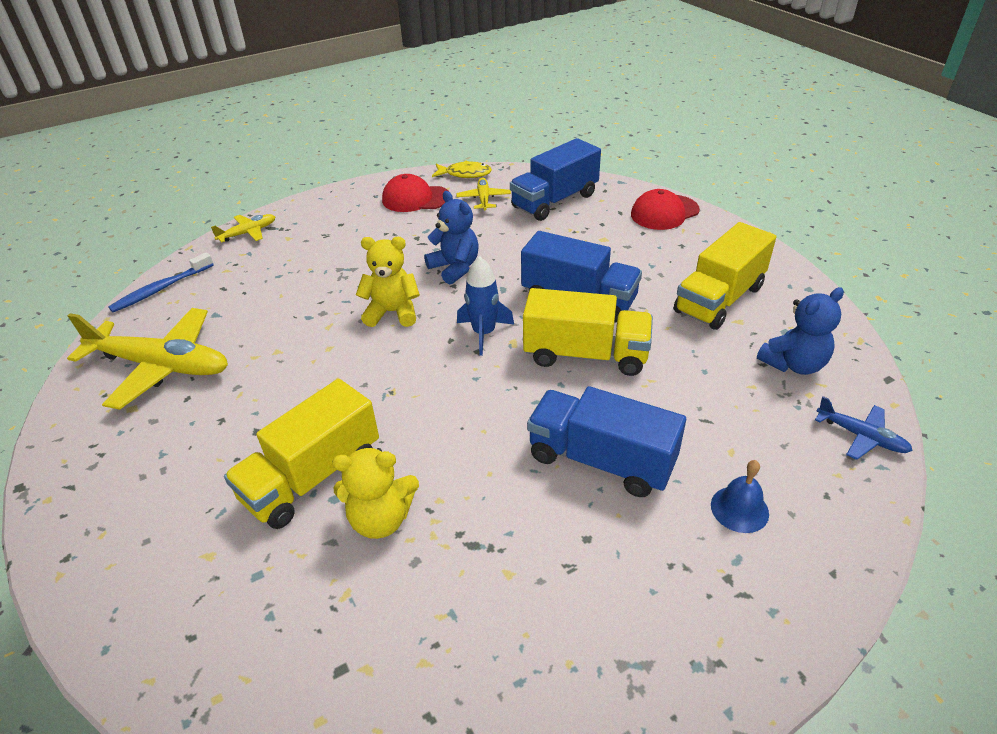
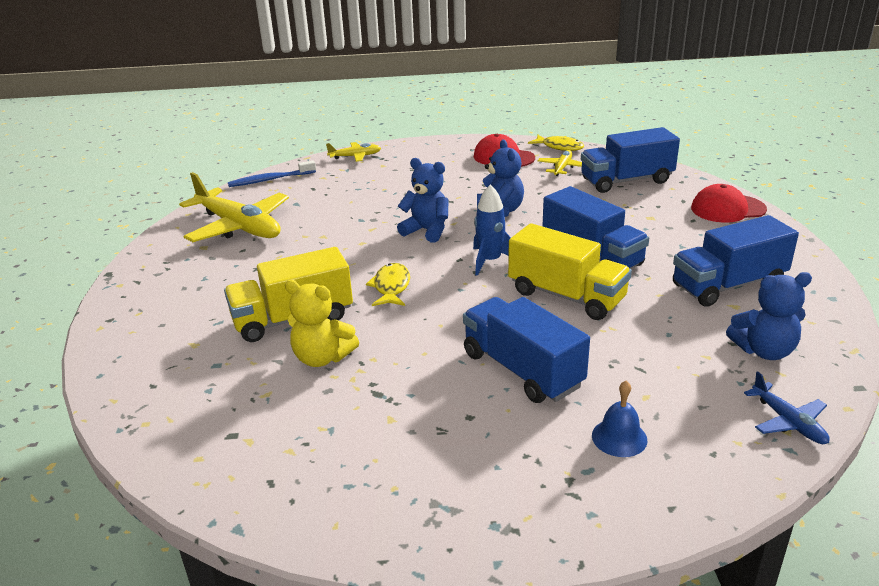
camera: 25 degrees right, 10 degrees down
yellow teddy bear [356,237,420,327] -> blue teddy bear [397,158,449,243]
yellow truck [674,222,776,330] -> blue truck [673,215,799,307]
none -> yellow fish [366,263,410,306]

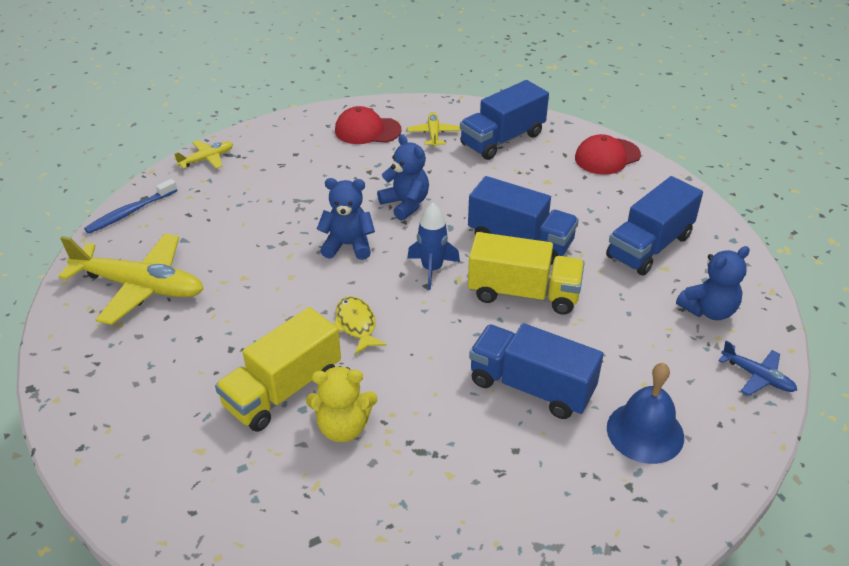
camera: 25 degrees left, 10 degrees up
yellow fish [528,135,584,151] -> none
blue bell [592,381,648,457] -> blue bell [607,363,684,464], size x1.61

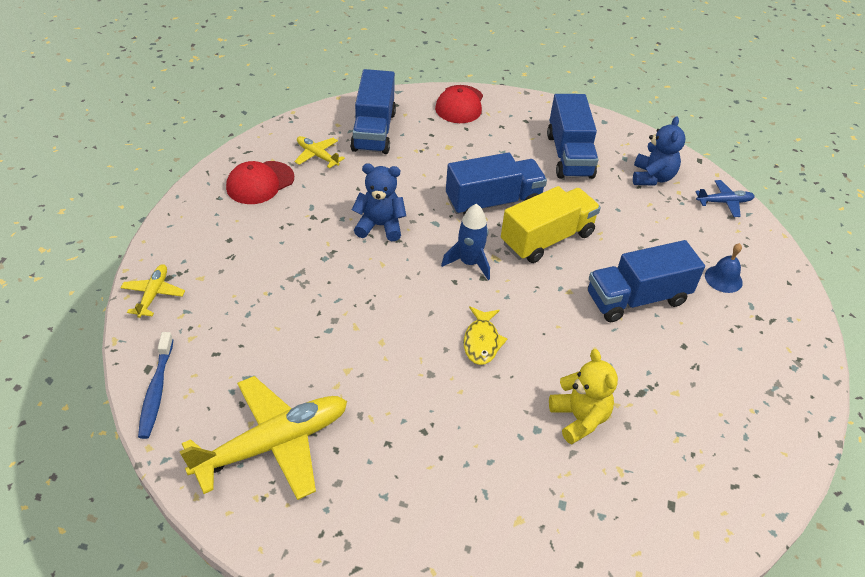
camera: 50 degrees left, 5 degrees up
yellow truck [215,307,341,432] -> none
yellow teddy bear [306,366,377,442] -> yellow teddy bear turned 60 degrees counterclockwise [549,349,618,444]
blue teddy bear [317,178,375,260] -> none
yellow fish [334,297,387,354] -> yellow fish turned 105 degrees counterclockwise [464,306,507,365]
blue bell [607,363,684,464] -> blue bell [705,243,743,293], size x0.62

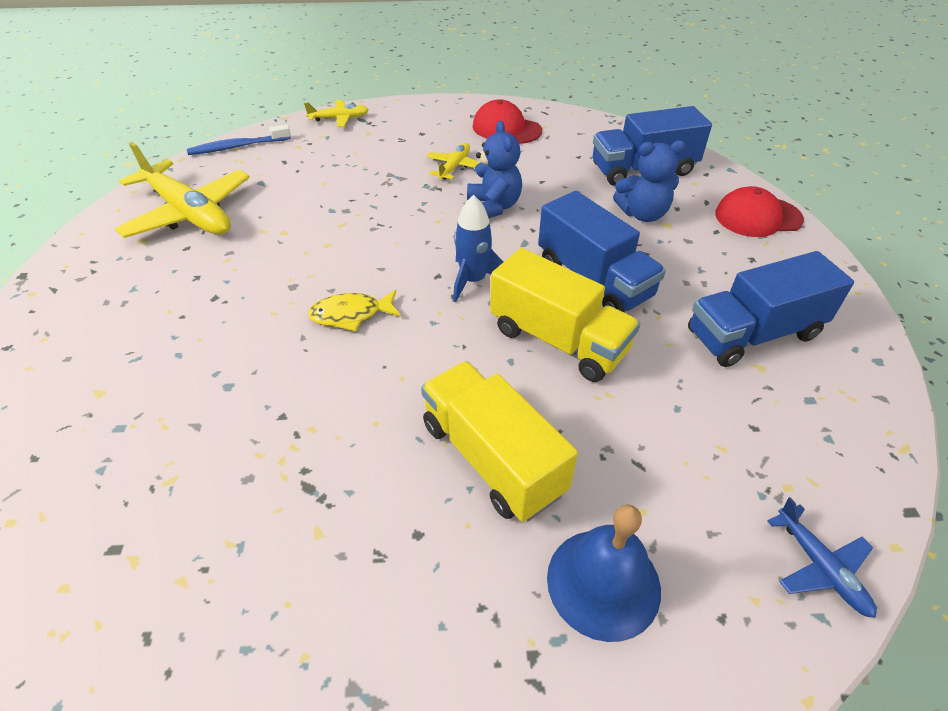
camera: 75 degrees right, 0 degrees up
yellow plane [294,136,345,168] -> yellow plane moved to [426,143,480,180]
yellow teddy bear [549,349,618,444] -> none
blue truck [588,240,705,322] -> yellow truck [421,361,578,522]
blue teddy bear [633,116,686,186] -> blue teddy bear moved to [613,140,686,222]
blue bell [705,243,743,293] -> blue bell [547,504,661,642], size x1.61

